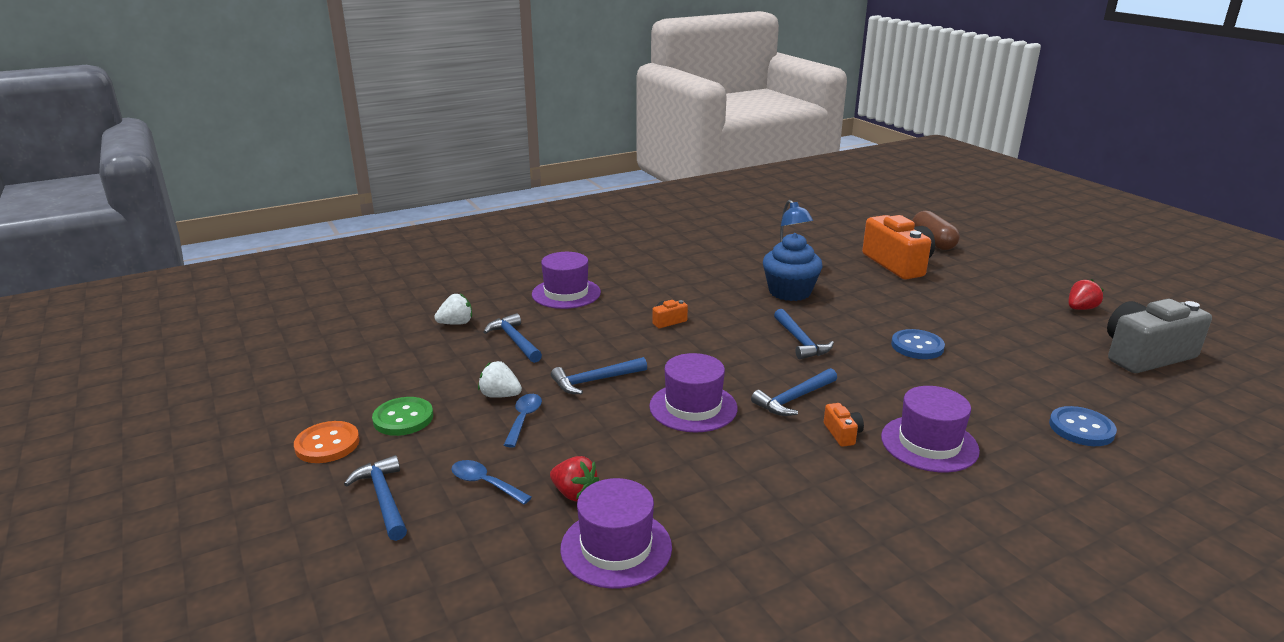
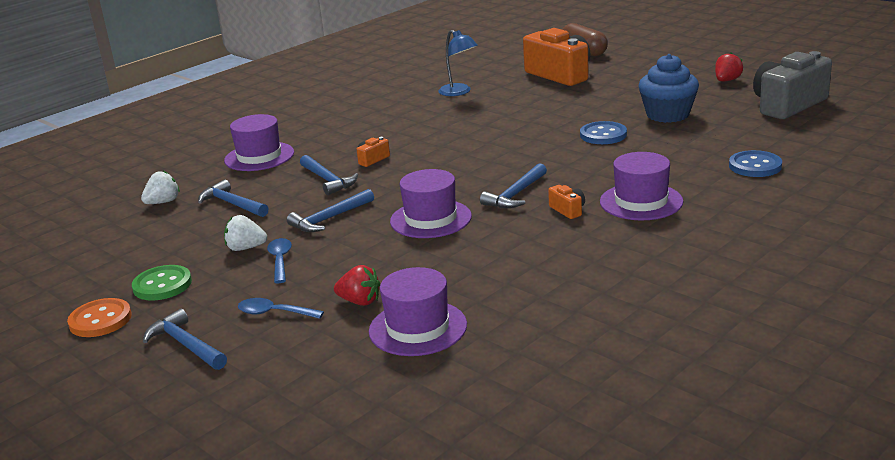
camera: 15 degrees left, 0 degrees up
blue cupcake [763,233,823,301] -> blue cupcake moved to [638,54,699,123]
blue hammer [774,309,834,359] -> blue hammer moved to [300,155,358,195]

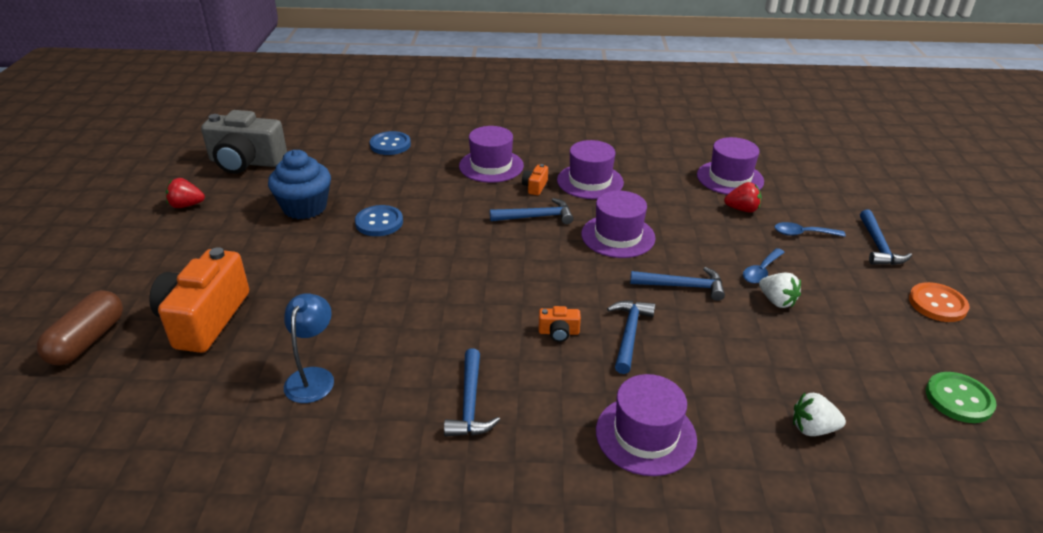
camera: 135 degrees left, 10 degrees up
green button [132,265,192,301] -> green button moved to [926,372,996,423]
blue hammer [198,179,269,217] -> blue hammer moved to [444,349,500,437]
blue spoon [238,298,324,319] -> blue spoon turned 120 degrees clockwise [775,222,846,237]
red strawberry [334,265,380,306] -> red strawberry turned 120 degrees clockwise [724,182,762,213]
none -> purple hat [557,140,624,199]

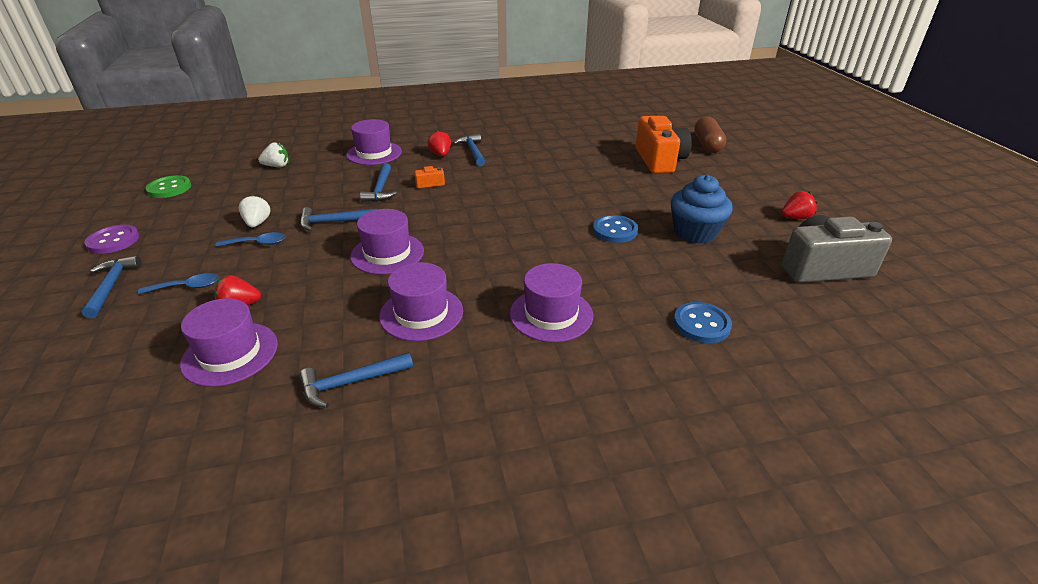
camera: 165 degrees right, 0 degrees up
blue lamp [284,293,334,403] -> none
blue hammer [490,198,573,224] -> blue hammer moved to [299,352,413,408]
orange camera [522,164,548,195] -> none
blue spoon [743,248,785,284] -> blue spoon turned 60 degrees clockwise [216,232,285,247]
white strawberry [759,273,801,308] -> white strawberry turned 45 degrees clockwise [239,195,271,227]
orange button [909,282,970,322] -> purple button [85,224,139,254]
none -> red strawberry [427,131,451,157]

